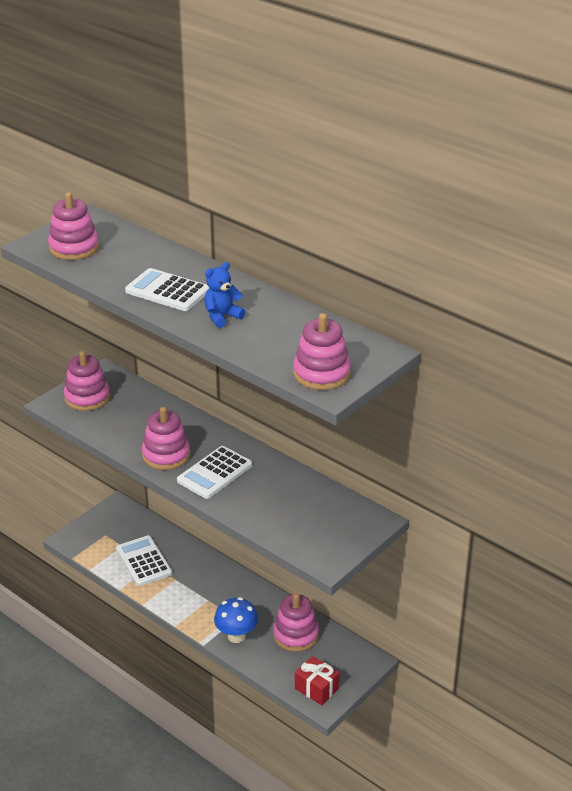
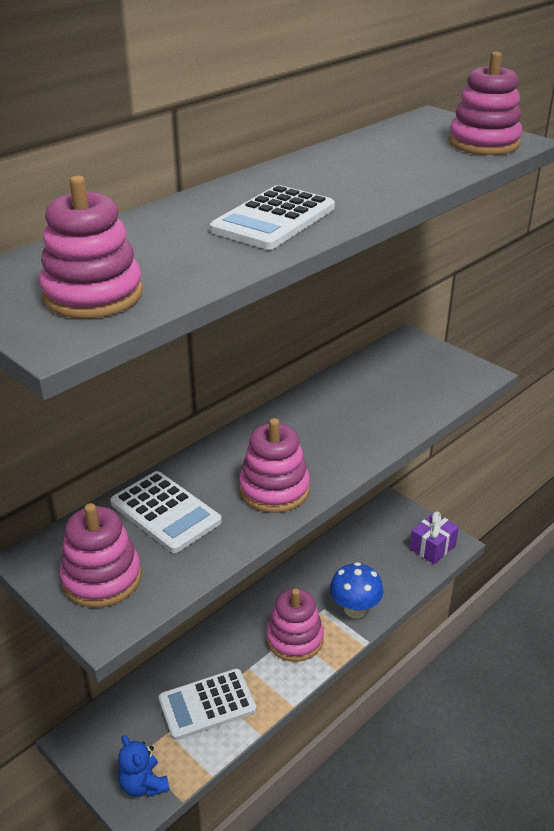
camera: 85 degrees left, 0 degrees up
white calculator [177,446,252,499] -> white calculator moved to [111,471,222,553]
blue teddy bear [204,262,246,328] -> blue teddy bear moved to [118,735,170,797]
pink stacking toy [273,593,319,652] -> pink stacking toy moved to [266,588,324,662]
red gift [295,656,340,705] -> purple gift [410,511,459,564]

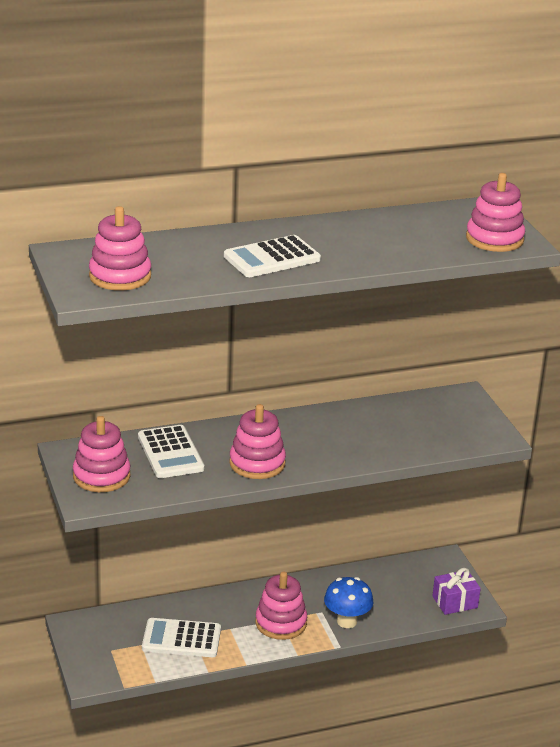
camera: 25 degrees right, 5 degrees down
blue teddy bear [118,735,170,797] -> none

